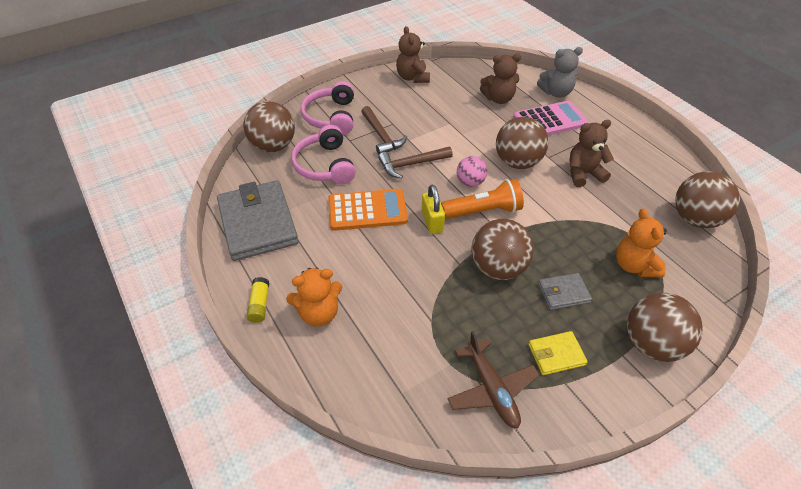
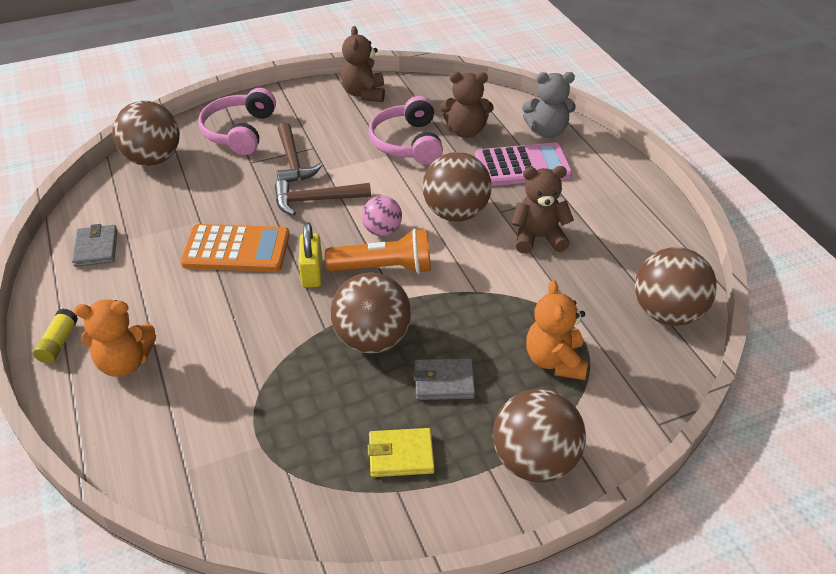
camera: 10 degrees right, 5 degrees down
grey wallet [217,180,299,261] -> grey wallet [72,224,118,267], size x0.47
pink headphones [291,125,356,184] -> pink headphones moved to [368,96,443,165]
brown plane [447,331,539,428] -> none

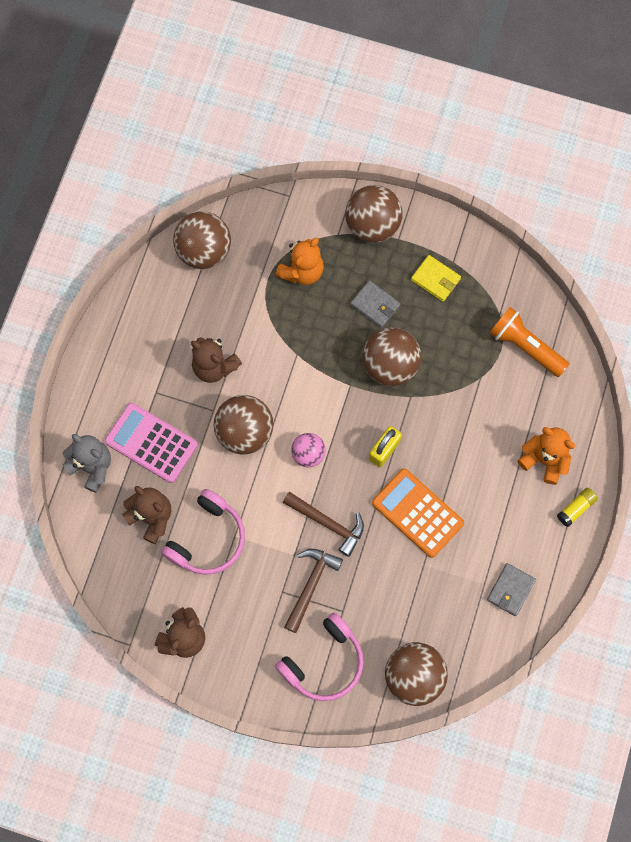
camera: 140 degrees left, 30 degrees up
orange flashlight [325,229,431,274] -> orange flashlight moved to [489,307,569,377]

